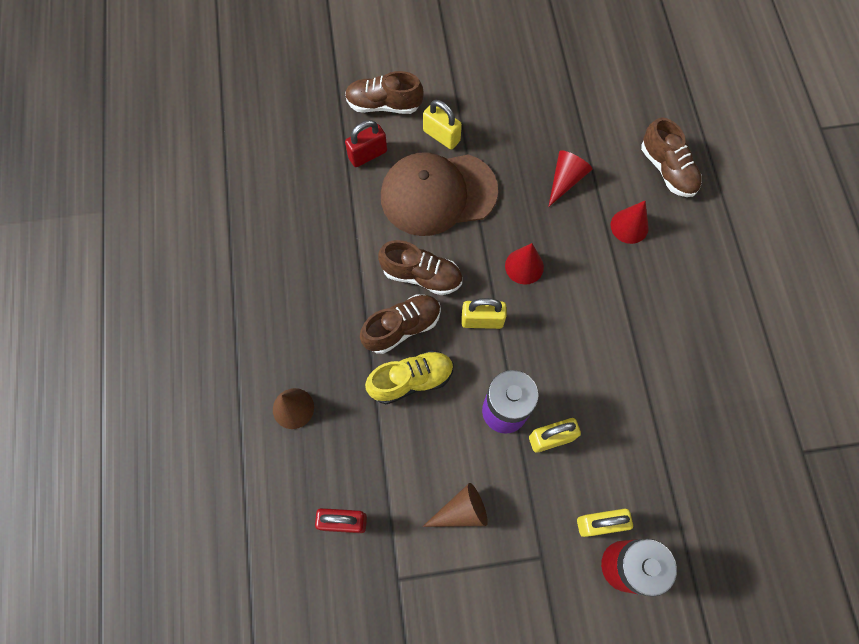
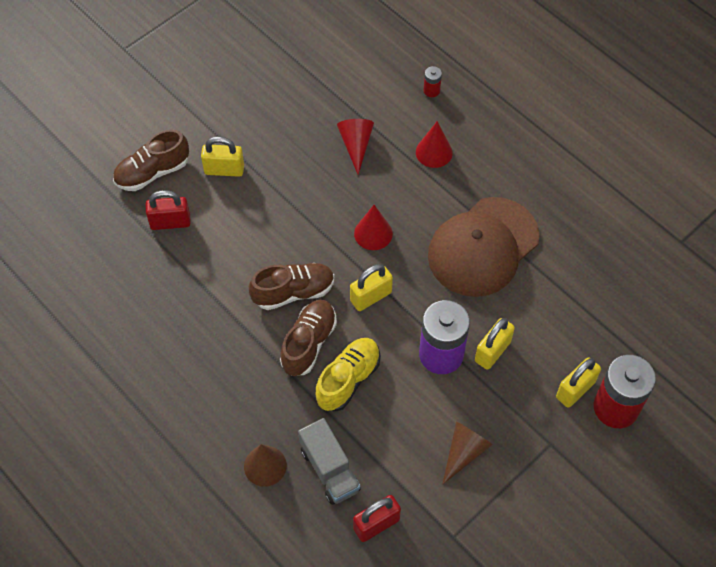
camera: 35 degrees left, 10 degrees down
red padlock [345,120,387,167] -> red padlock turned 60 degrees clockwise [146,190,191,230]
brown cap [381,152,498,236] -> brown cap moved to [428,197,539,297]
brown shoe [641,117,702,197] -> red battery [423,66,442,97]
none -> grey truck [298,418,361,505]

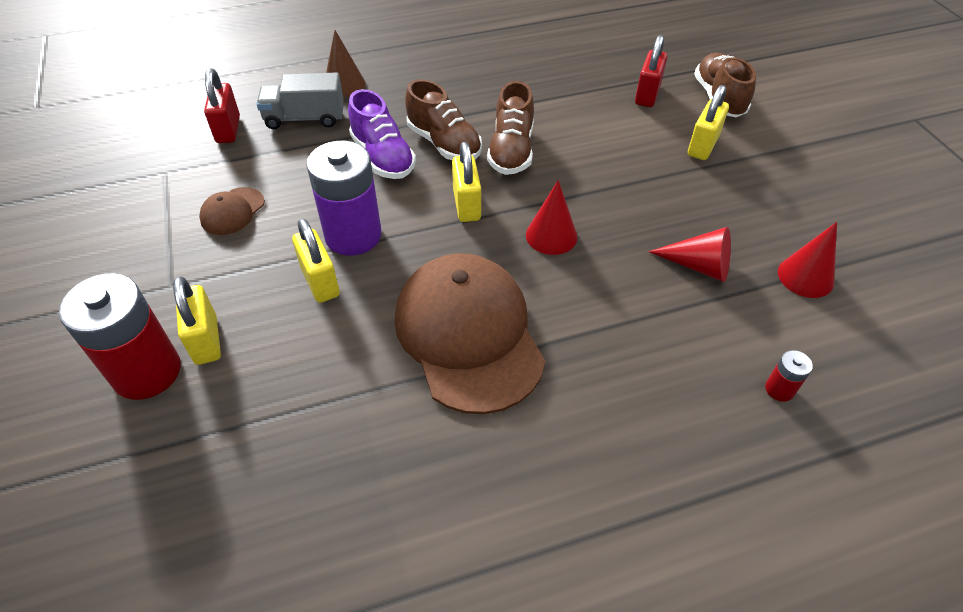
camera: 115 degrees right, 10 degrees down
yellow shoe [316,338,381,411] -> purple shoe [348,89,416,179]
red cone [416,121,453,168] -> red cone moved to [778,222,837,298]
brown cone [442,421,493,485] -> brown cap [199,187,265,235]

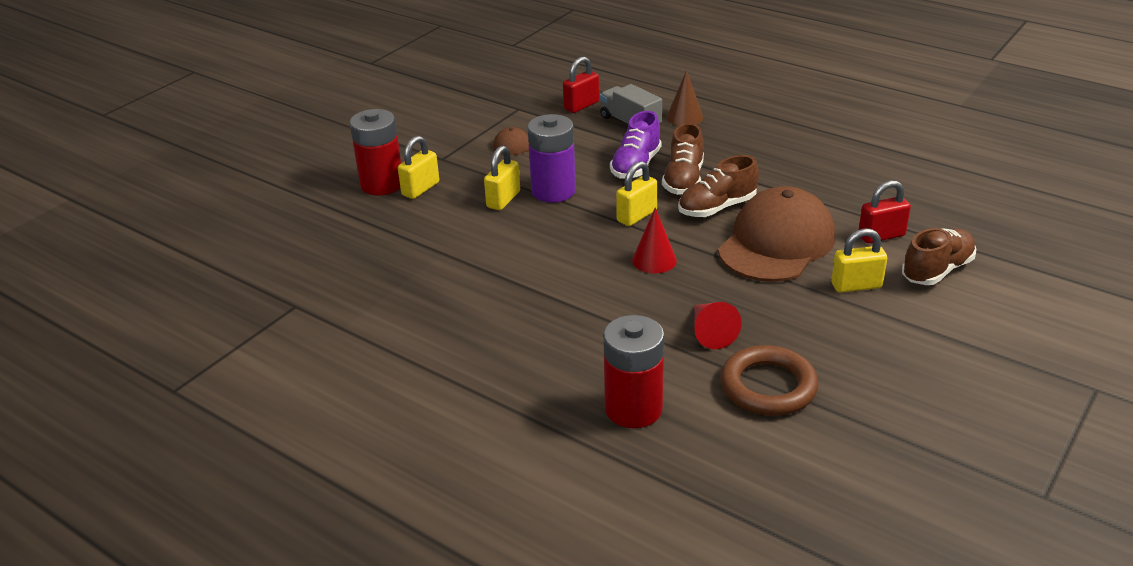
camera: 55 degrees right, 15 degrees down
brown cap [395,253,545,414] -> brown cap moved to [718,186,835,282]
red battery [765,350,813,402] -> red battery [603,315,664,428], size x2.35
red cone [778,222,837,298] -> brown ring [720,345,818,416]

